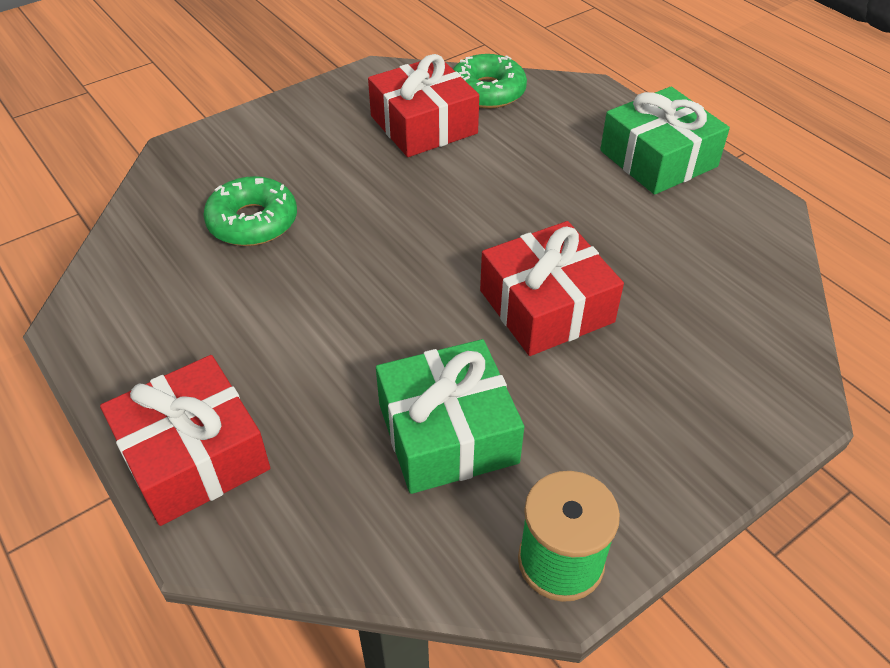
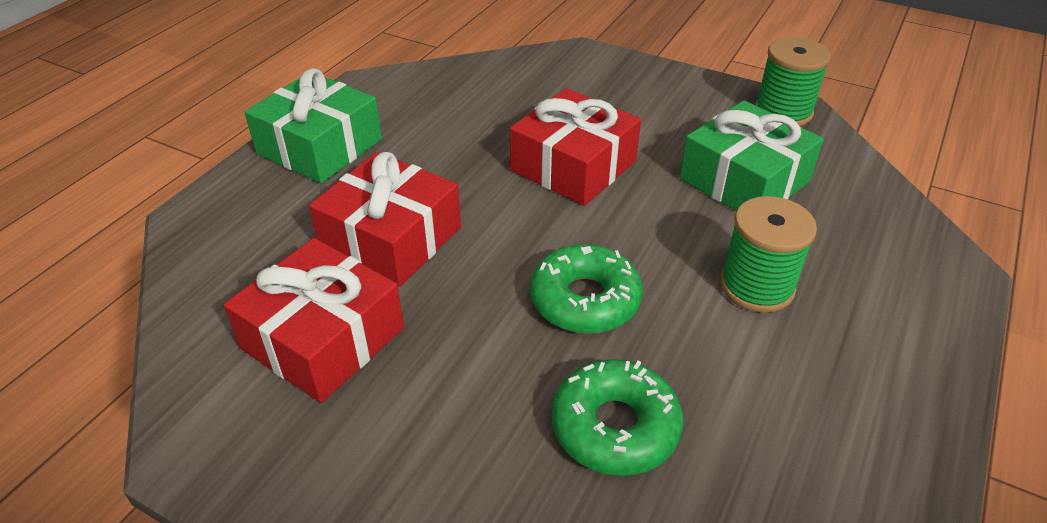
camera: 115 degrees left, 5 degrees down
red gift [100,355,270,526] -> red gift moved to [309,152,461,287]
green donut [453,54,527,109] -> green donut moved to [530,244,643,334]
none -> green spool [720,196,817,313]

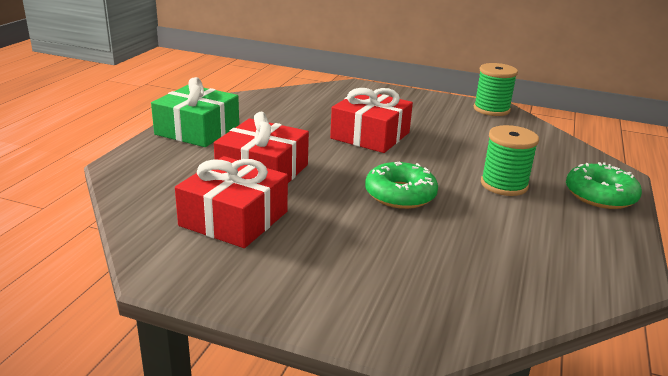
camera: 10 degrees left, 15 degrees down
green donut [551,359,683,476] -> green donut moved to [566,162,642,209]
green gift [679,100,824,211] -> none

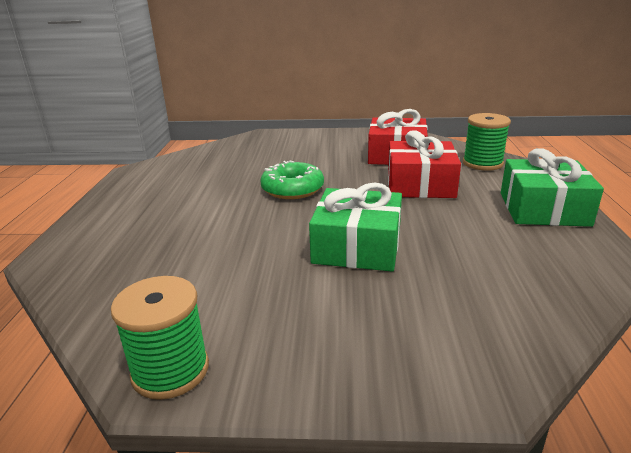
camera: 165 degrees right, 0 degrees up
red gift [330,88,413,153] -> green gift [309,182,402,272]
green spool [481,125,539,196] -> green spool moved to [463,113,511,171]
green donut [566,162,642,209] -> none

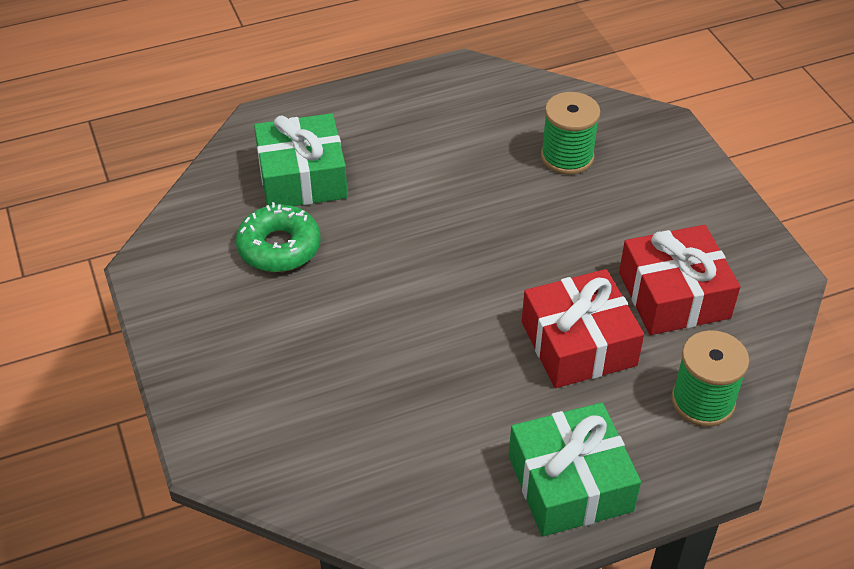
camera: 65 degrees right, 20 degrees up
green spool [111,276,209,400] -> green spool moved to [541,92,600,175]
green donut [261,161,324,199] -> green donut moved to [236,202,320,272]
green gift [309,182,402,272] -> green gift moved to [254,113,348,206]

